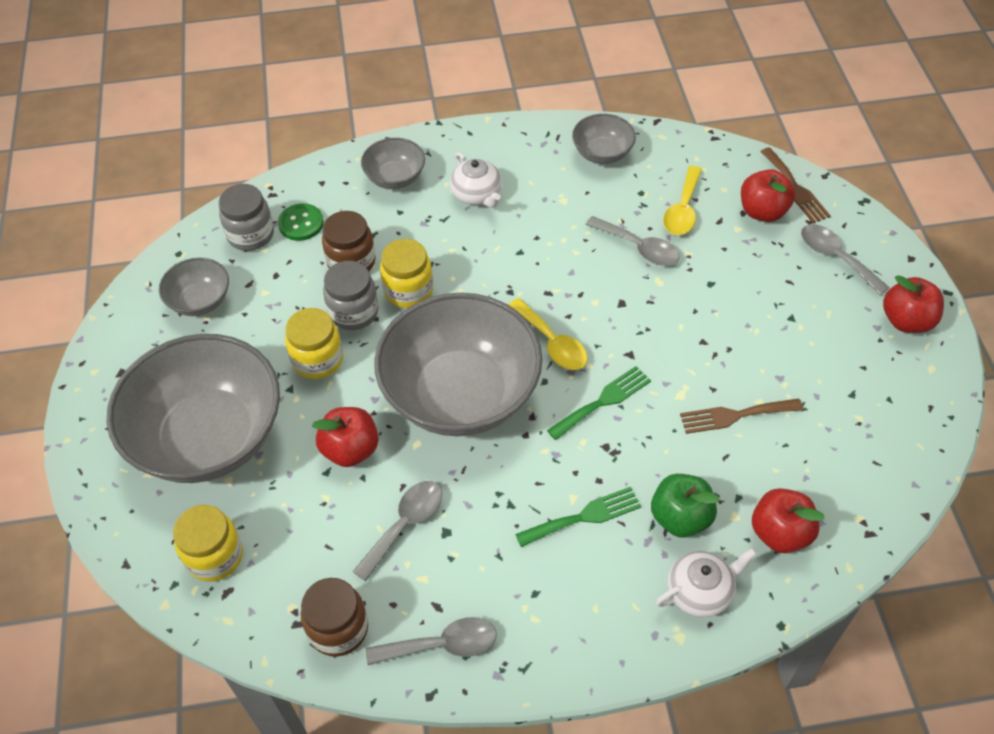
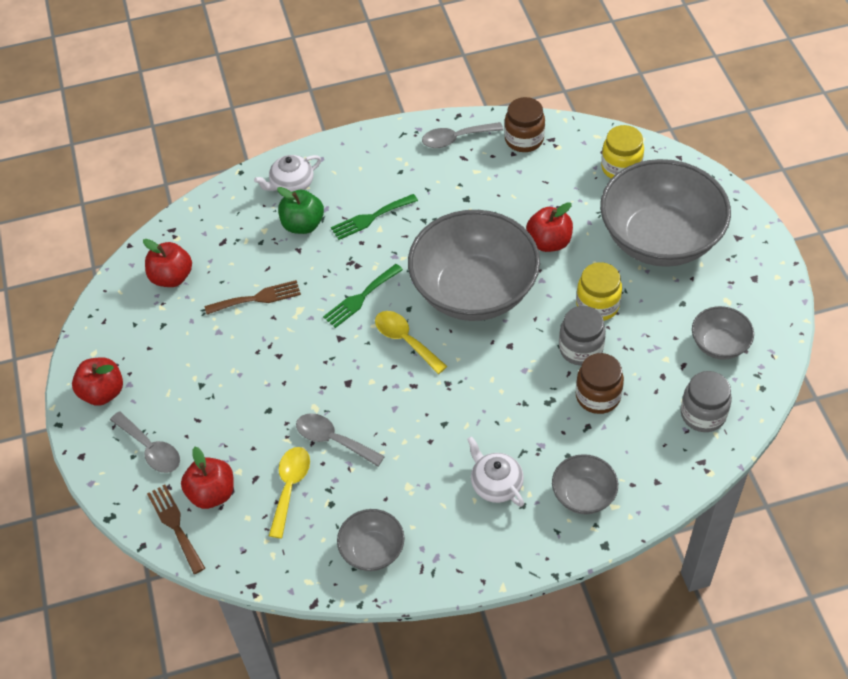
camera: 175 degrees right, 0 degrees up
green button [278,203,324,241] -> none
grey spoon [352,481,442,581] -> none
yellow jar [380,239,433,308] -> none
red apple [752,488,825,553] -> red apple moved to [143,239,192,287]

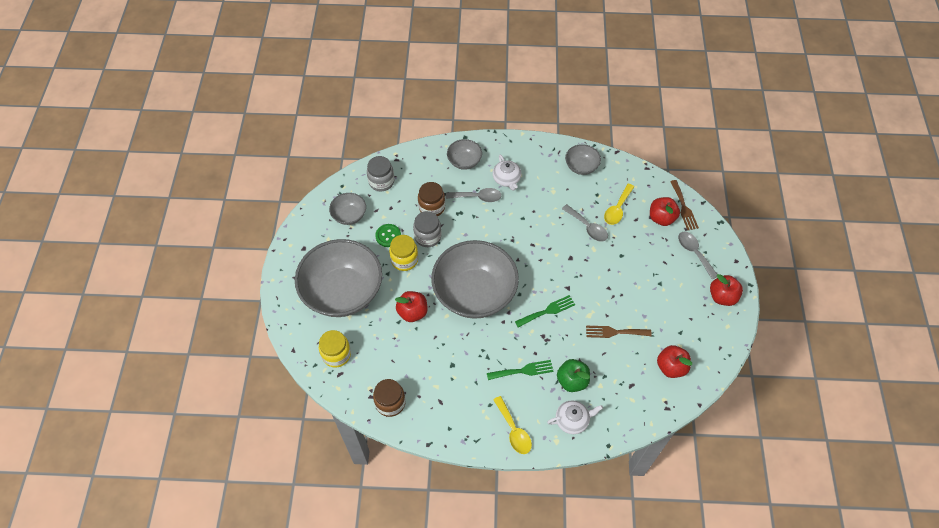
camera: 165 degrees left, 5 degrees up
yellow spoon [375,311,447,374] -> yellow spoon moved to [493,396,532,454]
grey spoon [422,122,503,148] -> grey spoon moved to [446,188,502,202]
none -> green button [375,224,401,247]

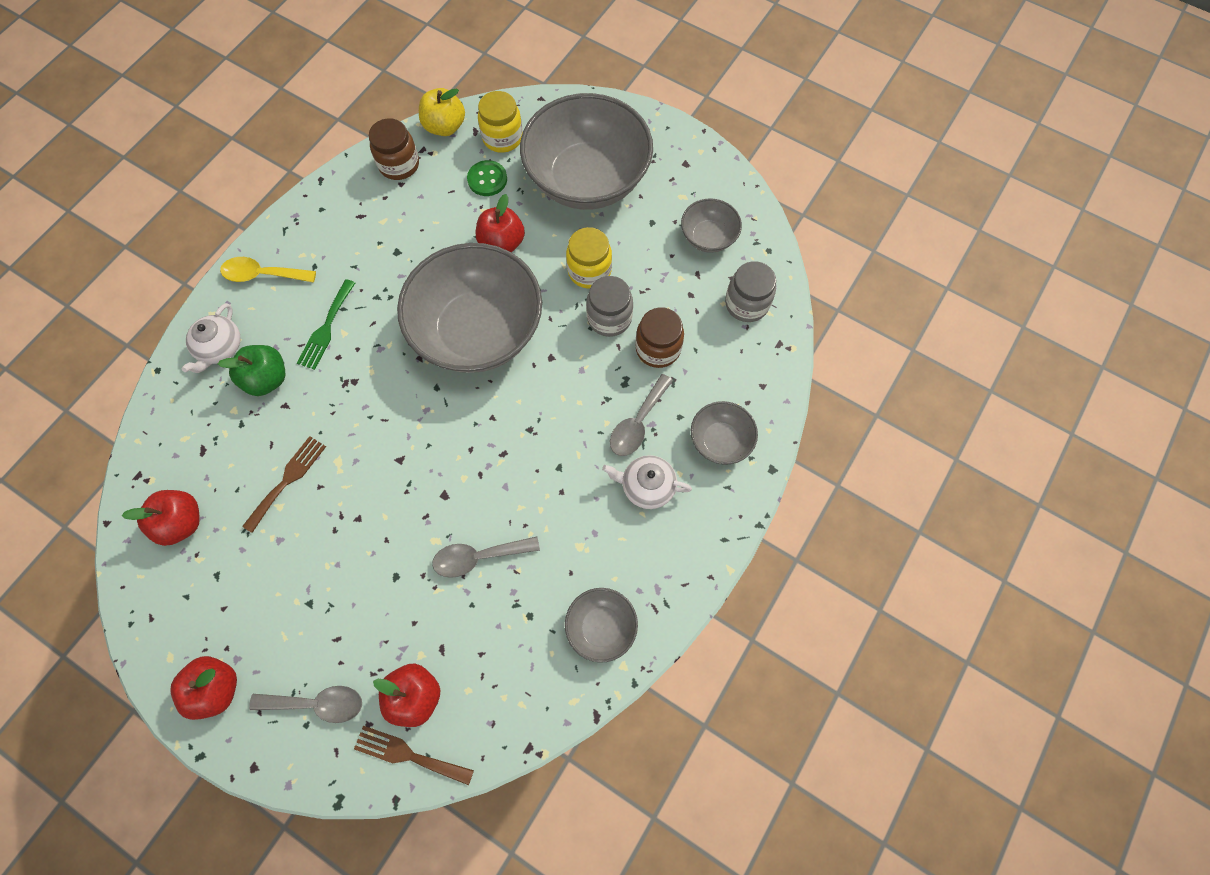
camera: 120 degrees right, 10 degrees up
green button [375,224,401,247] -> green button moved to [467,160,507,196]
green fork [515,295,575,328] -> none
yellow spoon [604,184,634,225] -> none
none -> yellow apple [419,88,465,136]

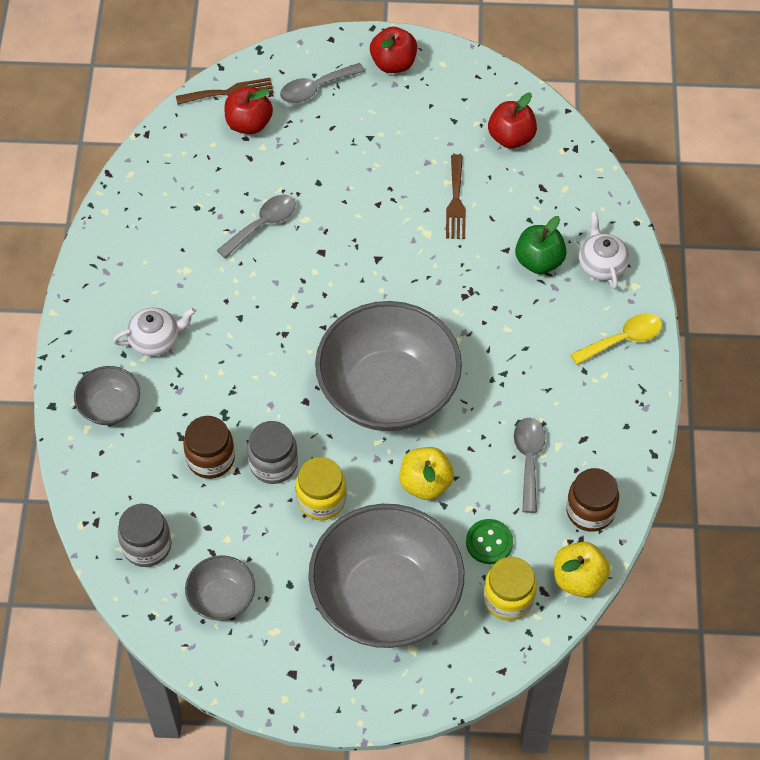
camera: 150 degrees right, 10 degrees down
green fork [297,279,355,370] -> none
red apple [476,194,525,252] -> yellow apple [400,447,454,500]
grey bowl [565,588,638,663] -> none
grey spoon [610,374,673,456] -> grey spoon moved to [514,418,545,513]

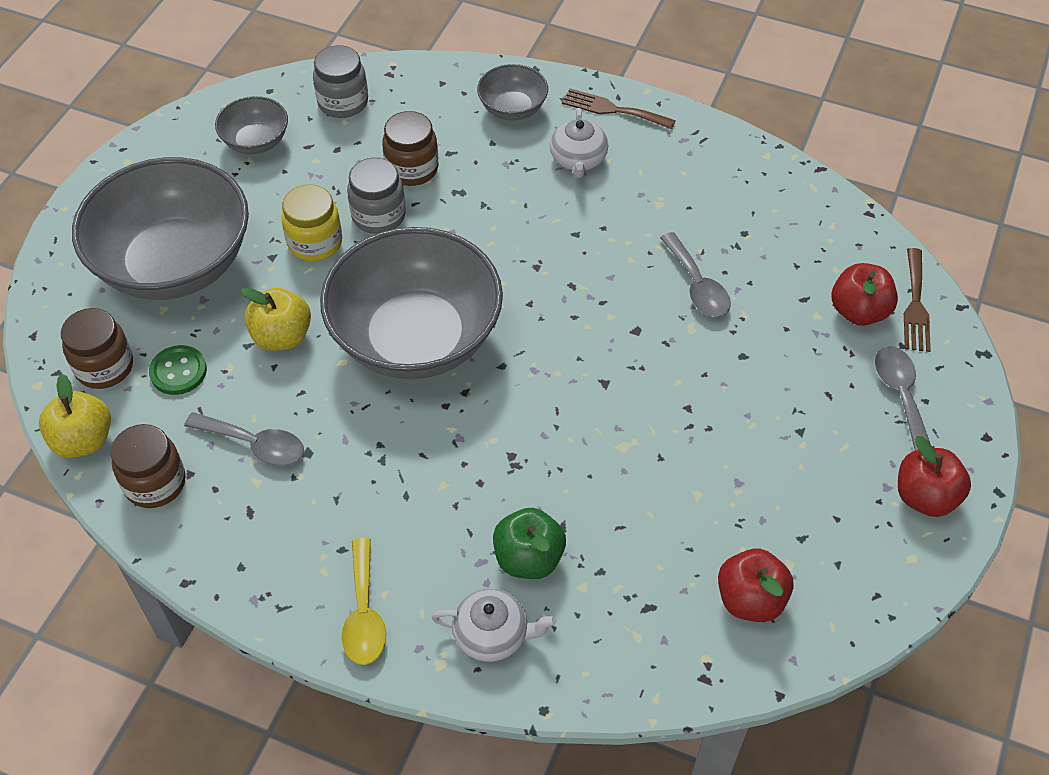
camera: 110 degrees right, 5 degrees down
brown fork [446,154,466,239] -> brown fork moved to [562,88,676,129]
yellow jar [484,557,537,621] -> brown jar [61,308,133,389]

